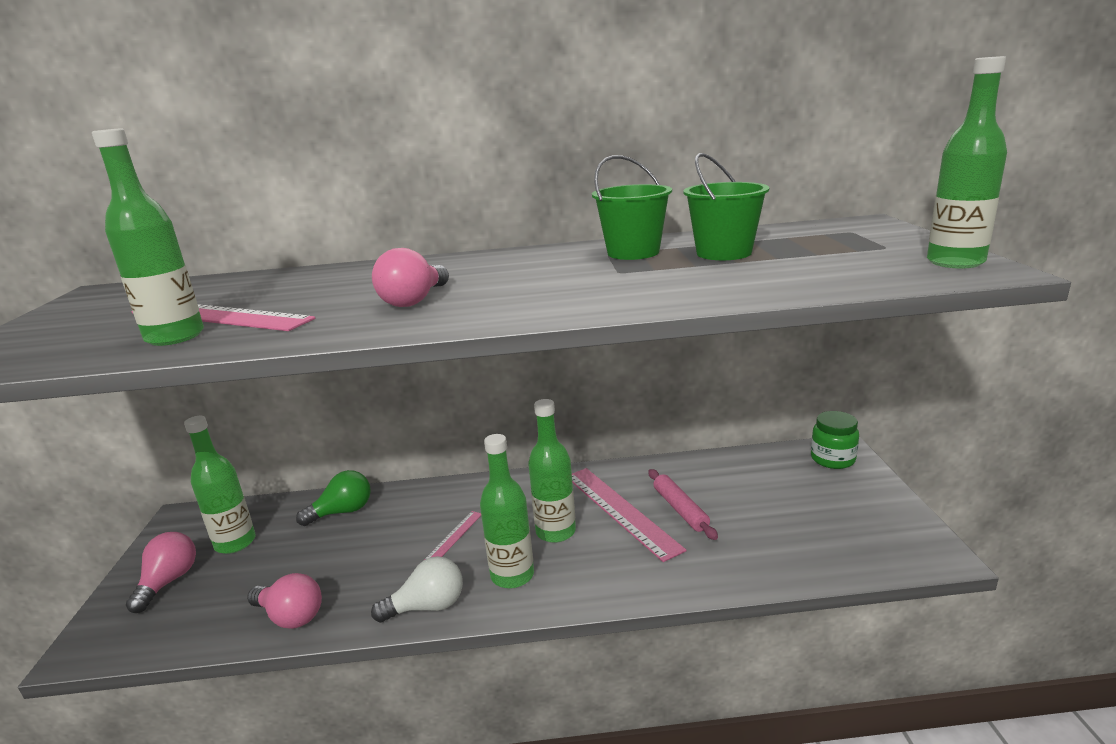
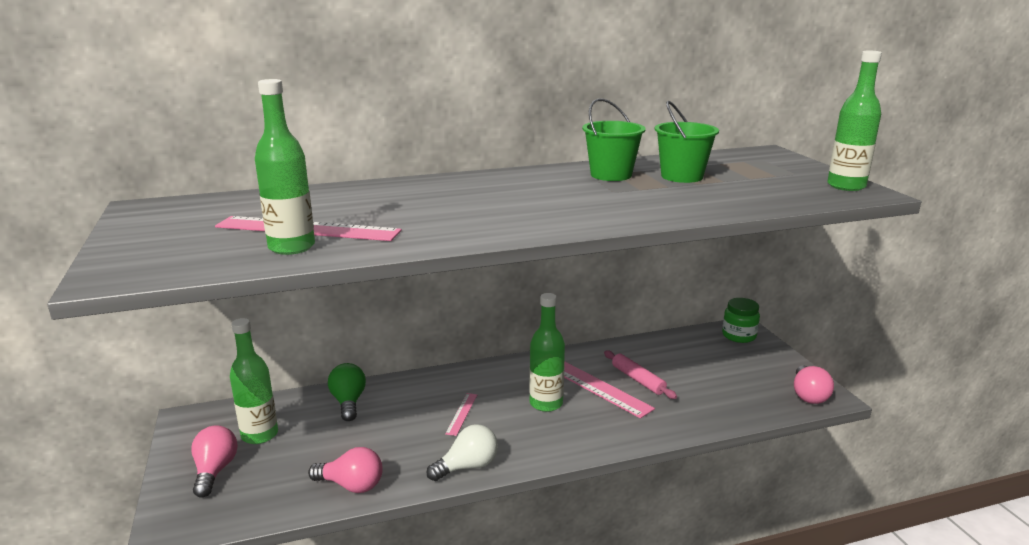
camera: 15 degrees left, 0 degrees up
green light bulb [296,470,371,526] -> green light bulb turned 60 degrees counterclockwise [328,363,366,421]
pink light bulb [372,248,449,307] -> pink light bulb moved to [794,365,834,404]
green bottle [480,434,534,589] -> none

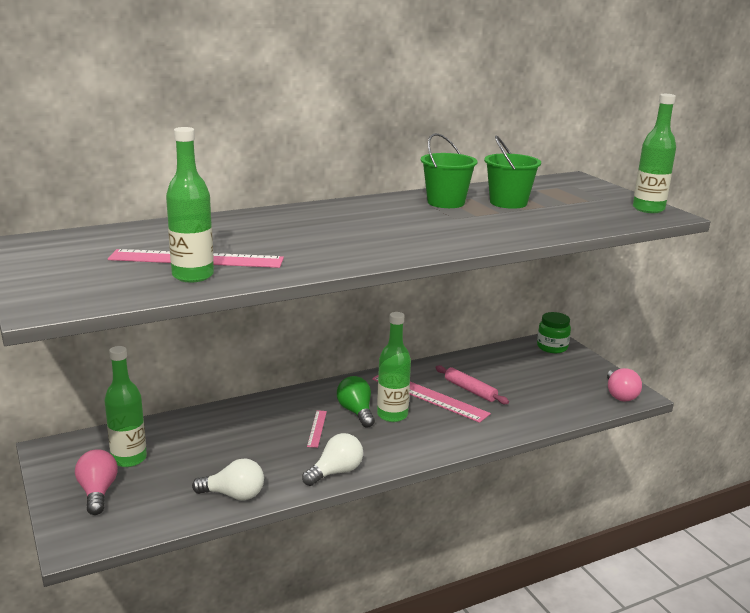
camera: 10 degrees left, 0 degrees up
pink light bulb [308,447,383,493] -> white light bulb [192,458,264,500]
green light bulb [328,363,366,421] -> green light bulb moved to [337,376,375,428]

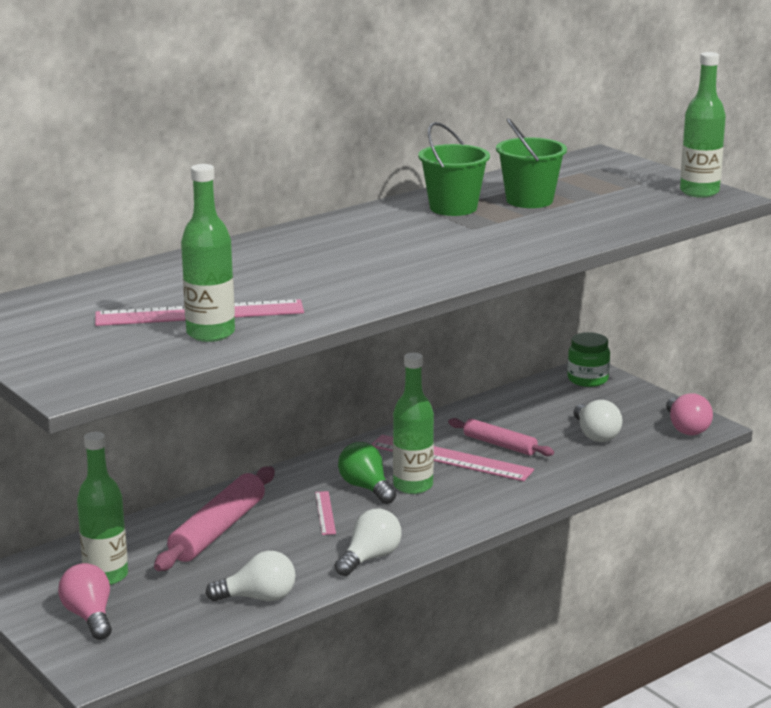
camera: 10 degrees left, 0 degrees up
none -> pink rolling pin [154,466,275,571]
none -> white light bulb [573,400,622,442]

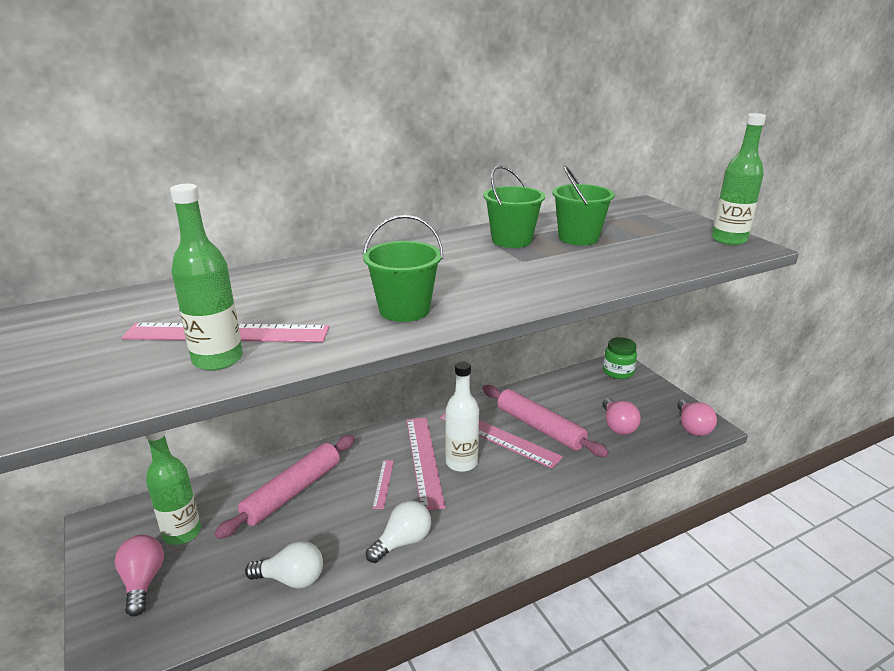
camera: 10 degrees right, 5 degrees up
green light bulb [338,442,396,504] -> pink ruler [407,418,445,510]
green bottle [393,352,434,494] -> white bottle [445,362,479,472]
pink rolling pin [448,418,554,456] -> pink rolling pin [482,385,609,457], size x1.61
white light bulb [573,400,622,442] -> pink light bulb [603,398,641,435]
none -> green bucket [363,215,443,322]

